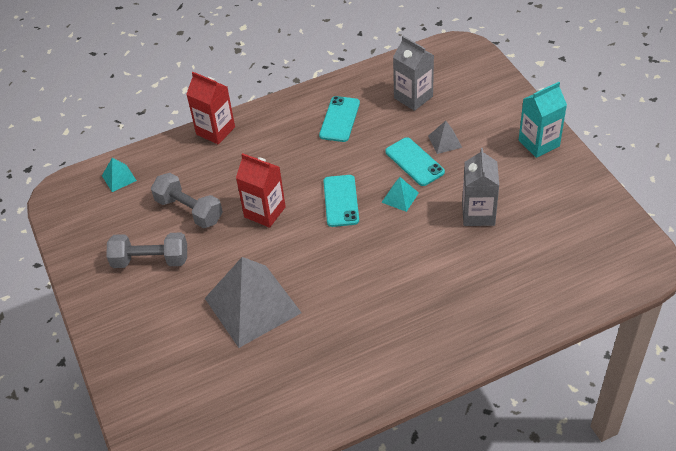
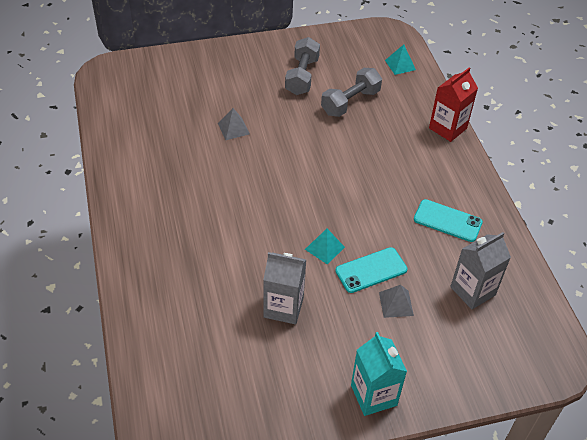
camera: 95 degrees right, 0 degrees up
grey pyramid [205,257,302,348] -> grey pyramid [218,108,250,140], size x0.42
red carton [236,153,286,228] -> none
turquoise phone [323,175,359,227] -> none

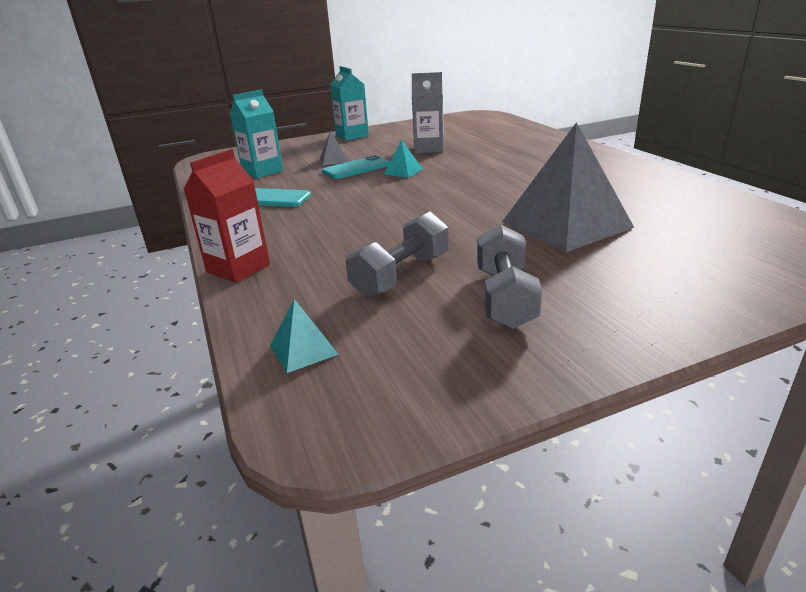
camera: 175 degrees right, 20 degrees down
grey pyramid [218,108,250,140] -> grey pyramid [502,122,634,252], size x2.38
grey carton [450,232,511,309] -> turquoise carton [230,89,283,178]

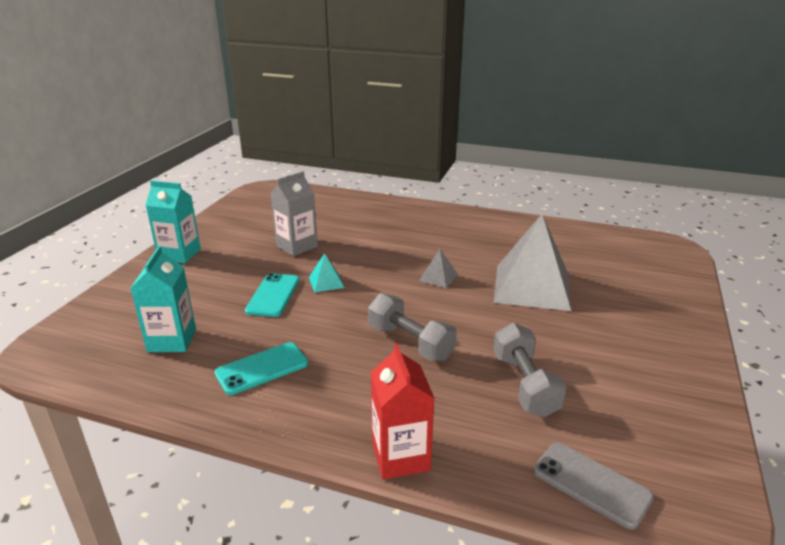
camera: 50 degrees left, 0 degrees up
turquoise pyramid [270,299,339,373] -> grey phone [533,442,654,530]
grey pyramid [320,130,349,165] -> grey pyramid moved to [419,249,458,288]
grey dumbbell [477,224,542,329] -> grey dumbbell moved to [368,293,457,361]

